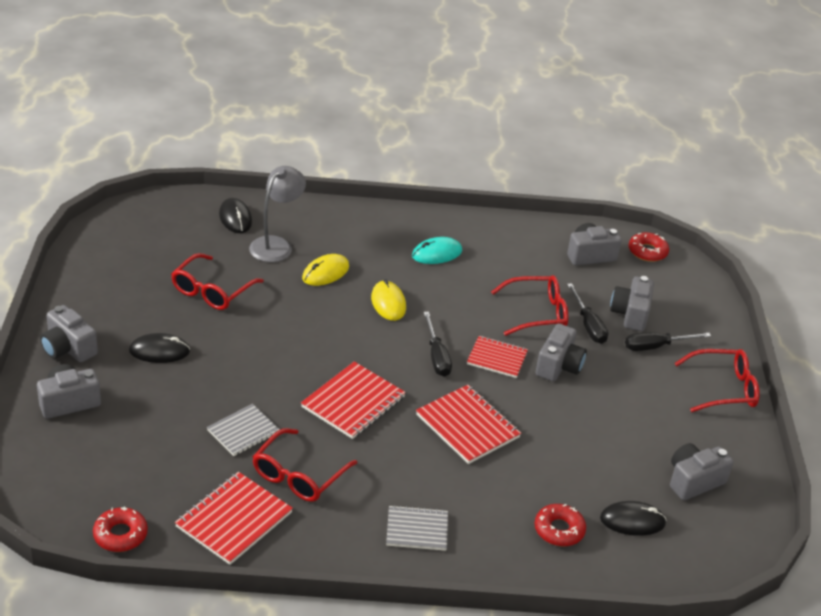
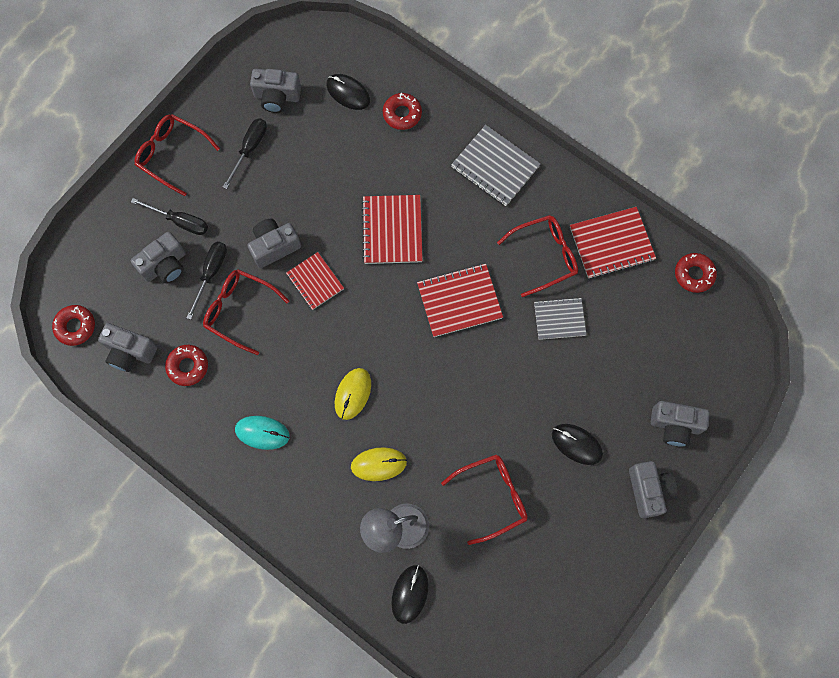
camera: 140 degrees left, 35 degrees up
grey notebook [386,505,448,551] -> grey notebook [451,125,540,206], size x1.52
black screwdriver [424,312,452,377] -> black screwdriver moved to [223,118,267,189]
none -> red donut [165,345,208,386]

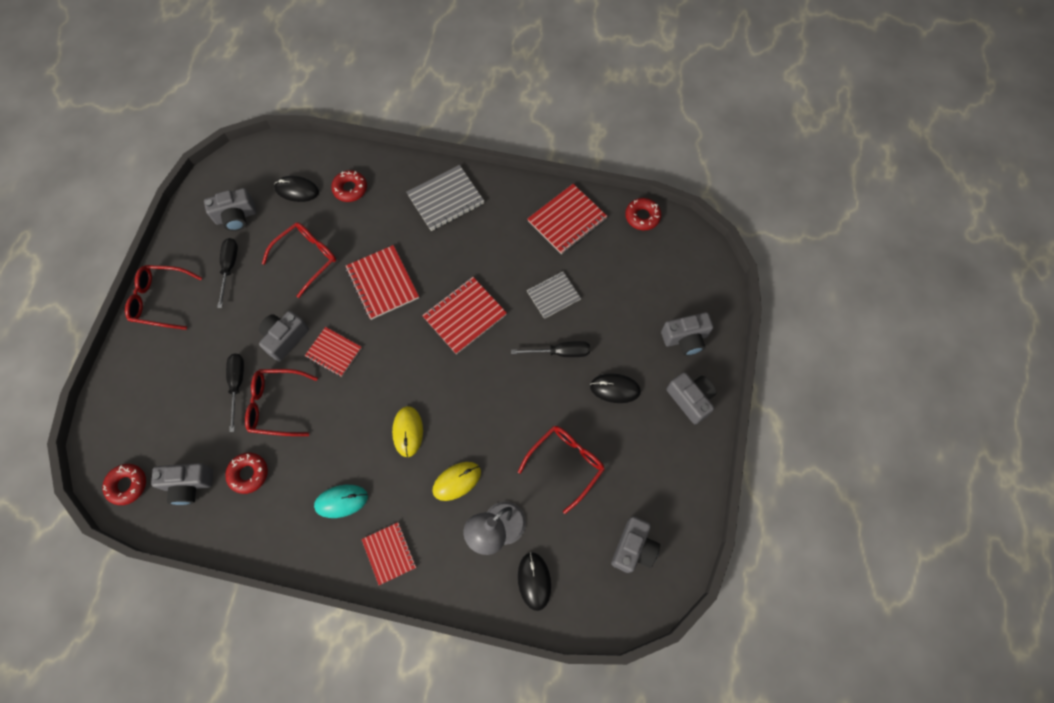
camera: 25 degrees left, 5 degrees down
black screwdriver [131,198,208,235] -> black screwdriver moved to [511,341,590,357]
grey camera [131,232,186,284] -> grey camera moved to [611,516,660,573]
grey notebook [451,125,540,206] -> grey notebook turned 45 degrees counterclockwise [406,165,485,231]
red glasses [497,215,578,297] -> red glasses moved to [262,222,336,298]
none -> red notebook [361,522,416,585]

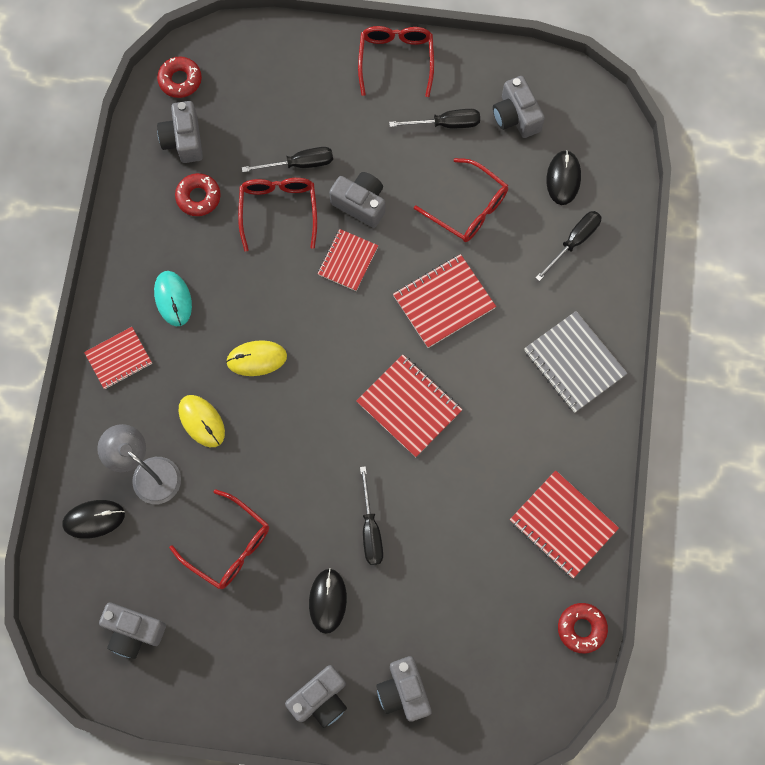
camera: 85 degrees right, 5 degrees up
red donut [331,170,367,202] -> black screwdriver [535,211,601,281]
grey notebook [527,271,581,319] -> none

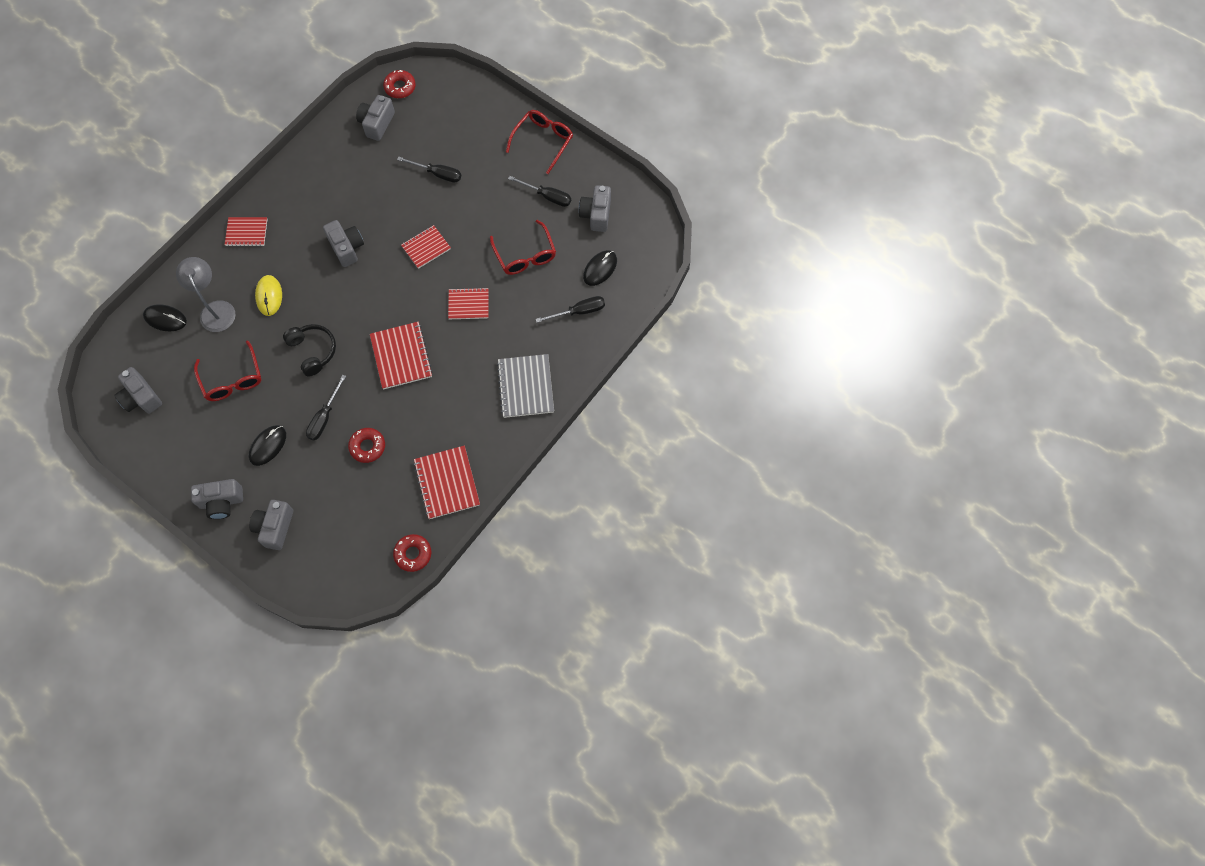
camera: 30 degrees right, 5 degrees down
turquoise mouse [154,271,192,326] -> none
red donut [175,173,221,216] -> red donut moved to [348,428,385,463]
yellow mouse [226,340,287,376] -> none
red glasses [238,178,317,252] -> none
grey camera [329,172,385,228] -> grey camera moved to [323,220,364,267]
red notebook [393,254,496,348] -> red notebook [448,288,489,319], size x0.66
none -> black headphones [283,324,336,376]

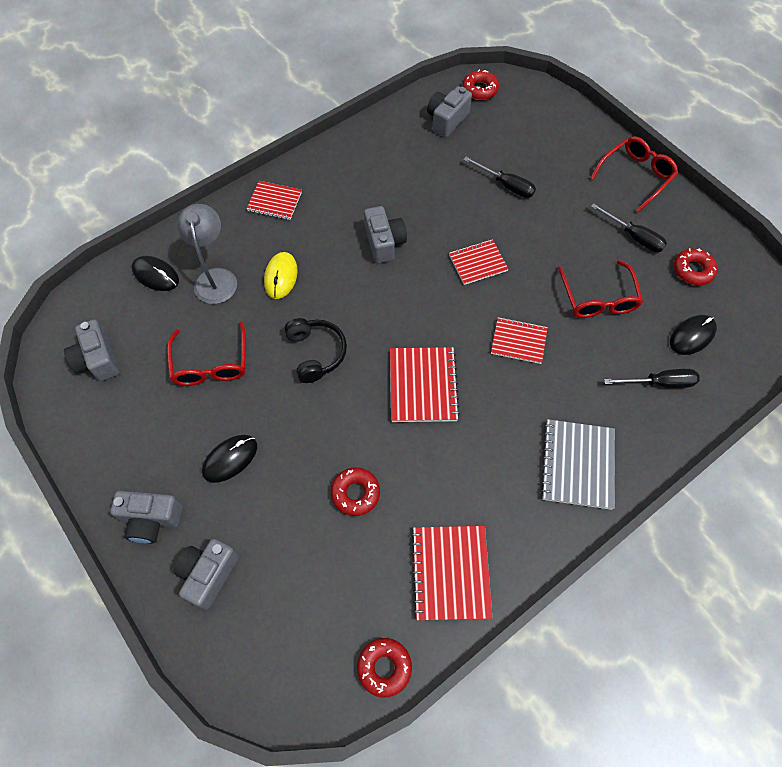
camera: 15 degrees right, 5 degrees down
black screwdriver [306,375,346,440] -> none
grey camera [579,185,611,232] -> red donut [674,248,718,285]

